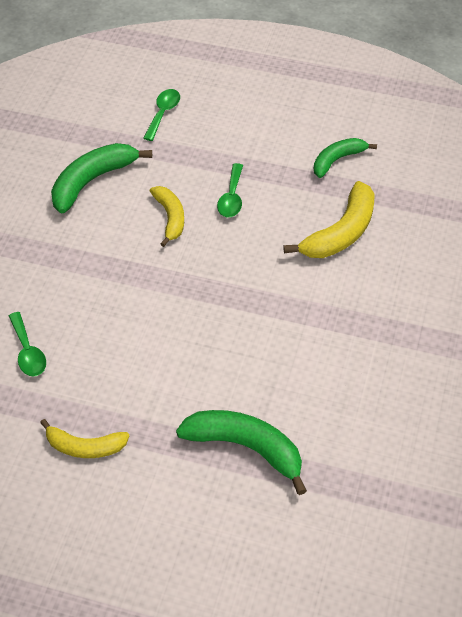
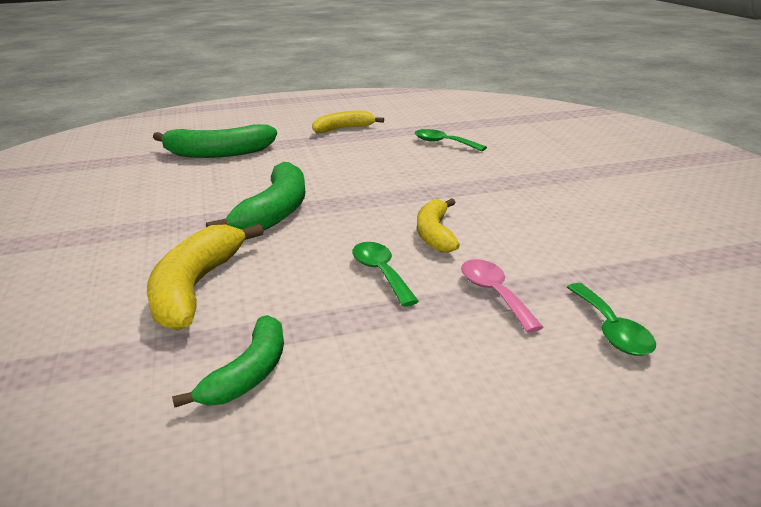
camera: 150 degrees right, 25 degrees down
green banana [51,143,152,213] -> green banana moved to [206,162,305,231]
yellow banana [150,186,184,247] -> yellow banana turned 45 degrees clockwise [417,198,460,253]
none -> pink spoon [461,259,544,333]

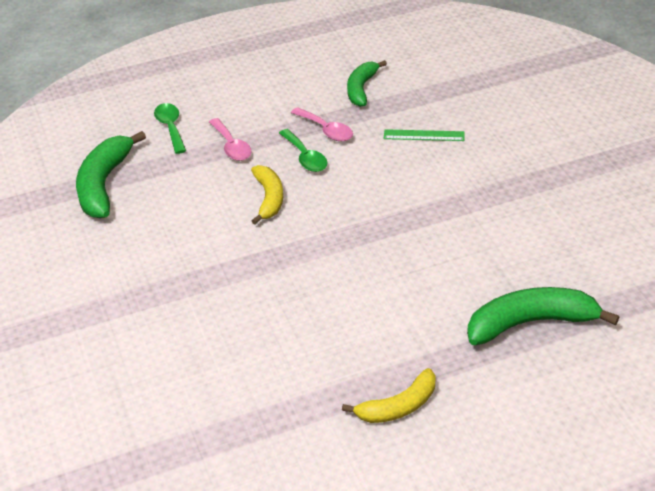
camera: 175 degrees right, 15 degrees up
yellow banana [147,224,264,330] -> green ruler [384,129,465,141]
green banana [206,162,305,231] -> green banana moved to [76,131,146,218]
green spoon [415,129,487,151] -> none
none -> pink spoon [291,107,353,141]

